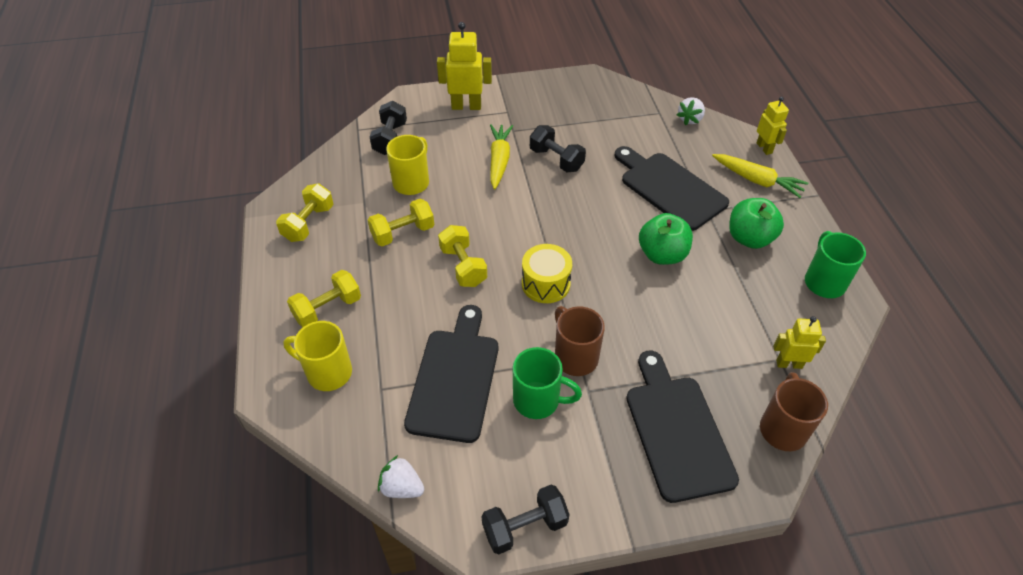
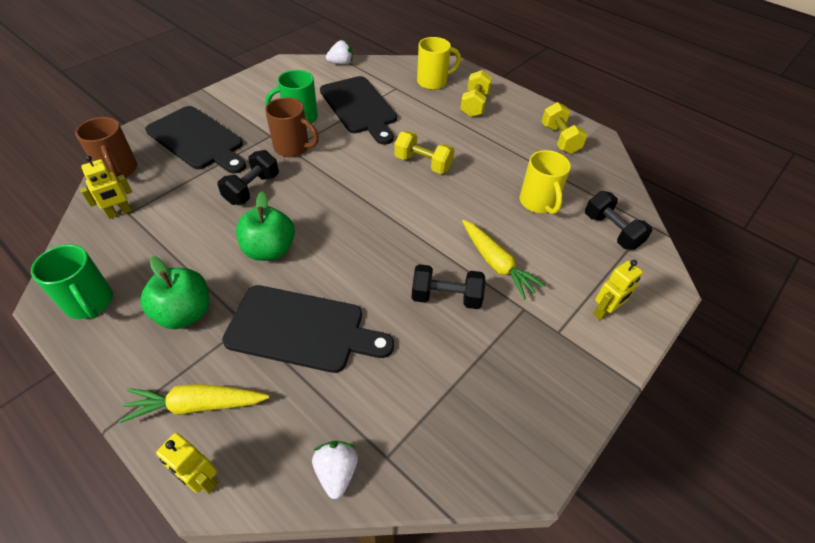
camera: 140 degrees right, 0 degrees up
yellow dumbbell [368,199,434,246] -> none
yellow robot [437,22,492,110] -> yellow robot [593,260,643,320], size x0.63
black dumbbell [482,484,569,554] -> black dumbbell moved to [218,150,279,205]
yellow drum [522,244,572,303] -> none

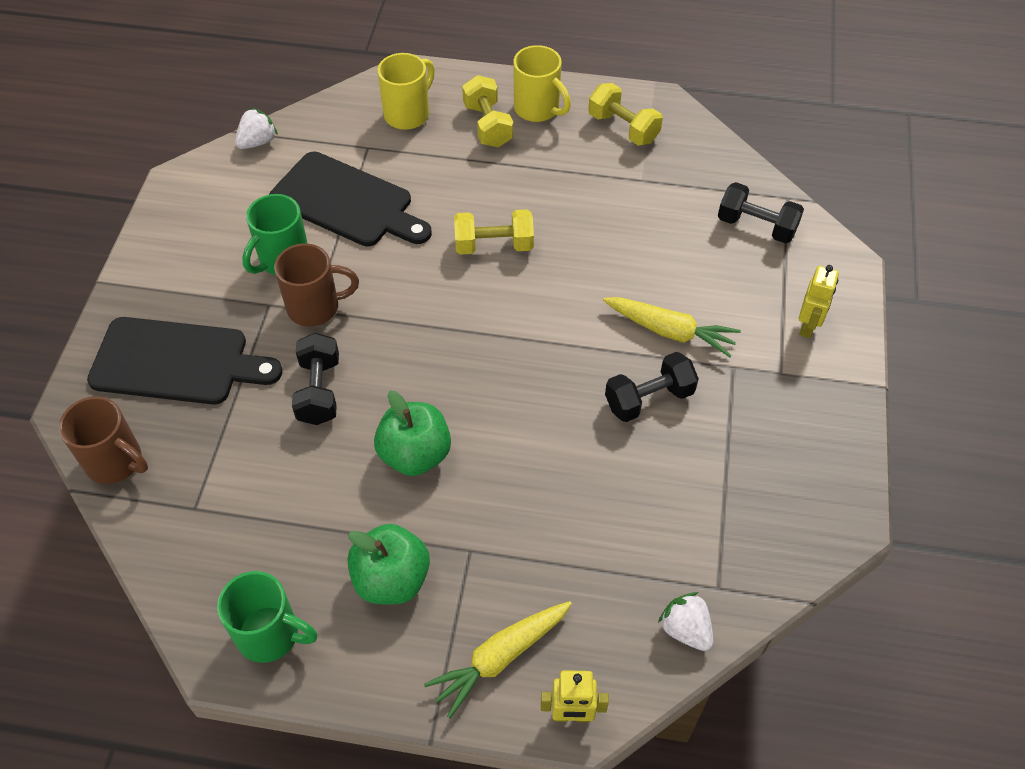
camera: 30 degrees left, 5 degrees up
yellow robot [80,155,132,219] -> none
black cutting board [222,285,394,373] -> none
yellow mug [520,150,571,214] -> yellow mug moved to [513,45,571,122]

